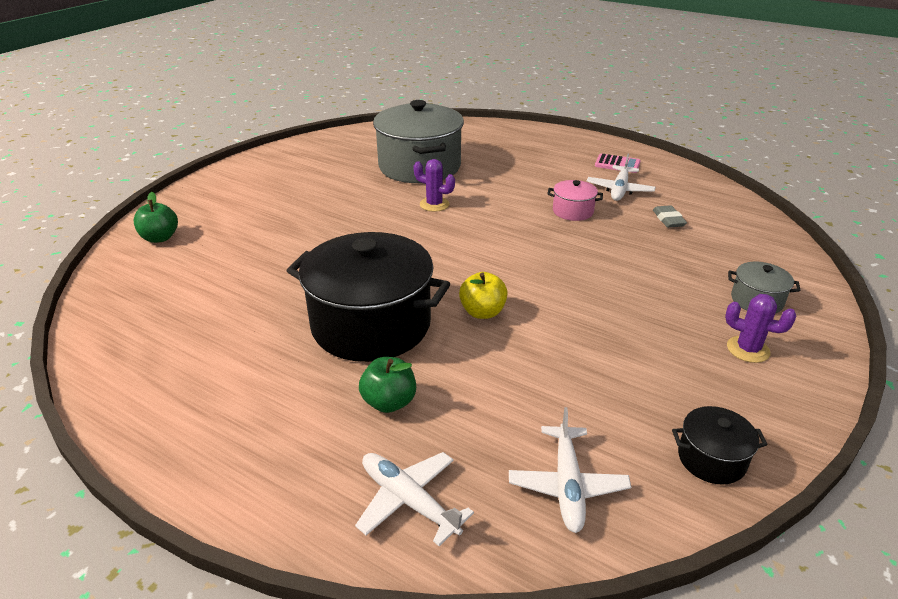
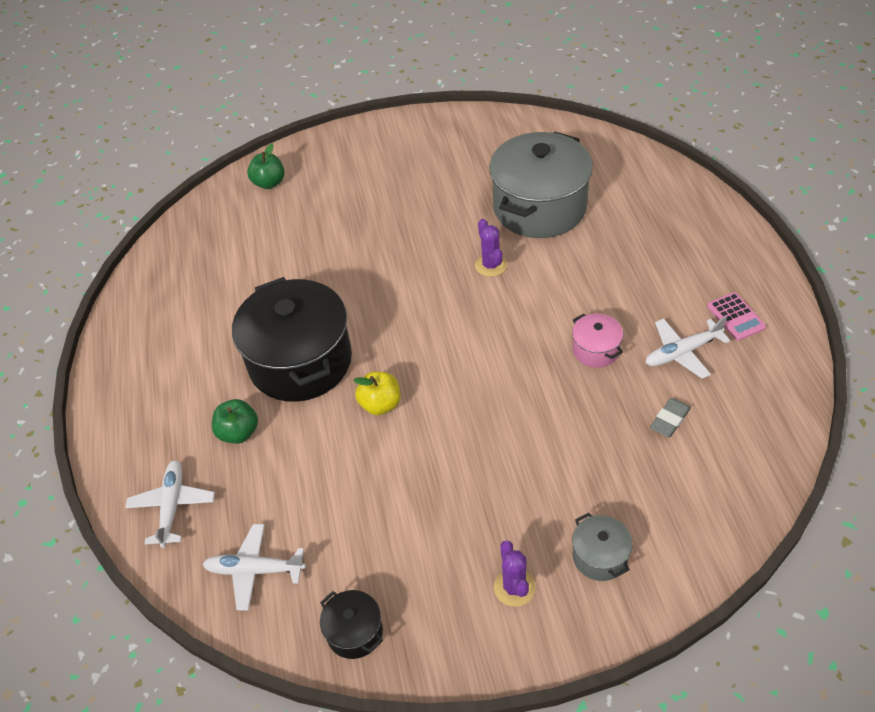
camera: 50 degrees right, 15 degrees up
white plane [509,407,631,533] -> white plane turned 45 degrees clockwise [203,524,306,611]

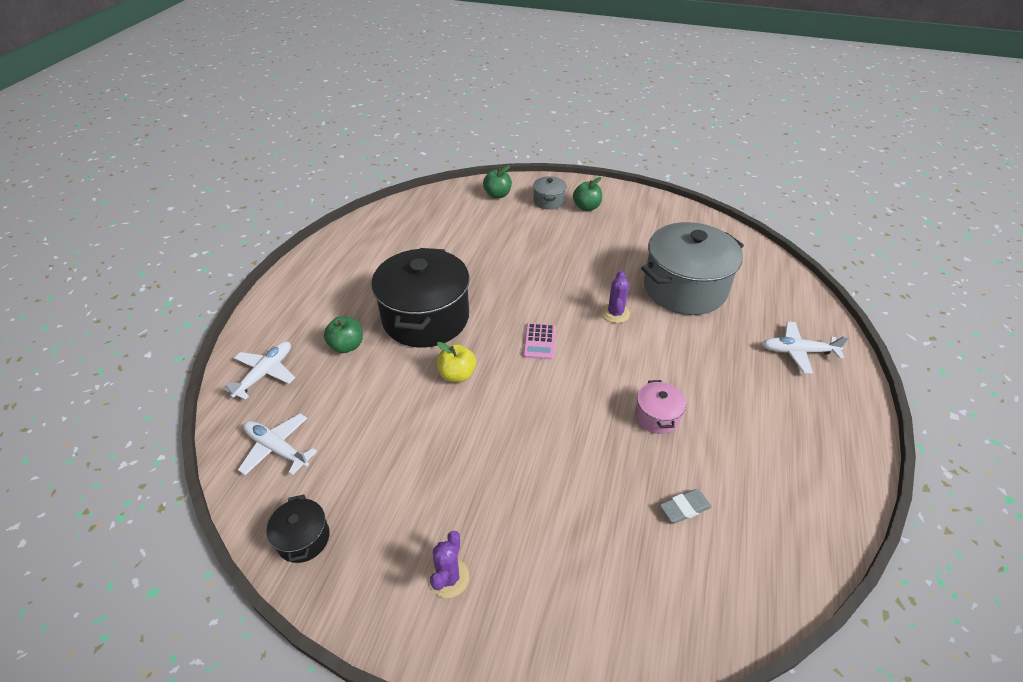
camera: 25 degrees right, 5 degrees down
grey pot [572,513,632,581] -> grey pot moved to [533,176,567,210]
white plane [646,317,730,379] -> white plane moved to [762,322,849,374]
pink calculator [707,292,766,341] -> pink calculator moved to [523,323,556,360]
none -> green apple [573,177,602,211]

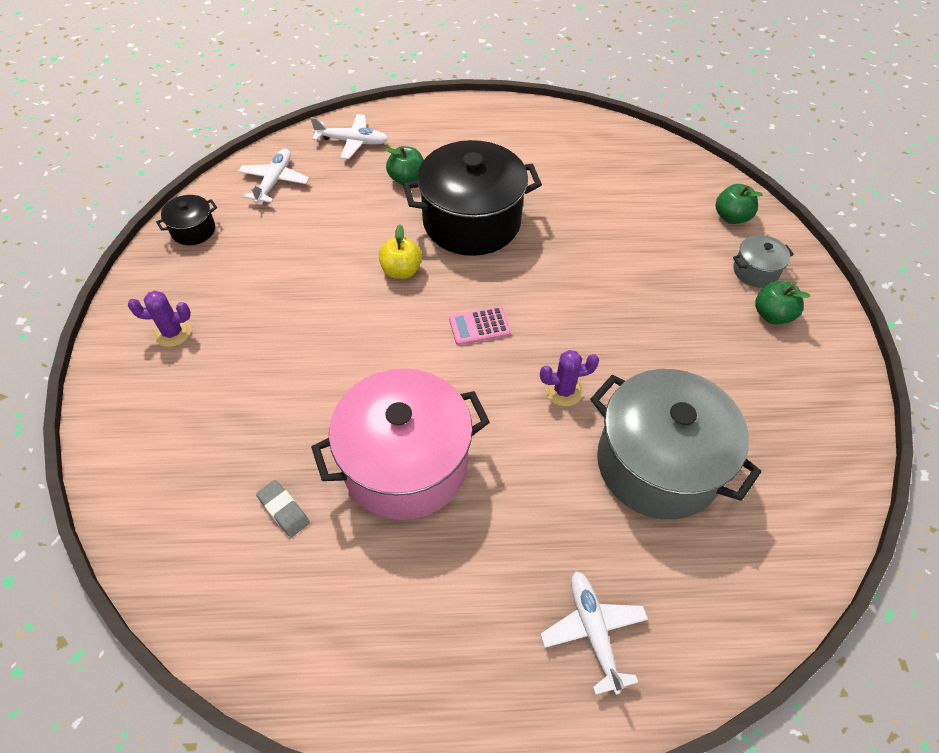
camera: 70 degrees right, 10 degrees up
pink pot [635,380,686,434] -> pink pot [311,368,490,520], size x2.27

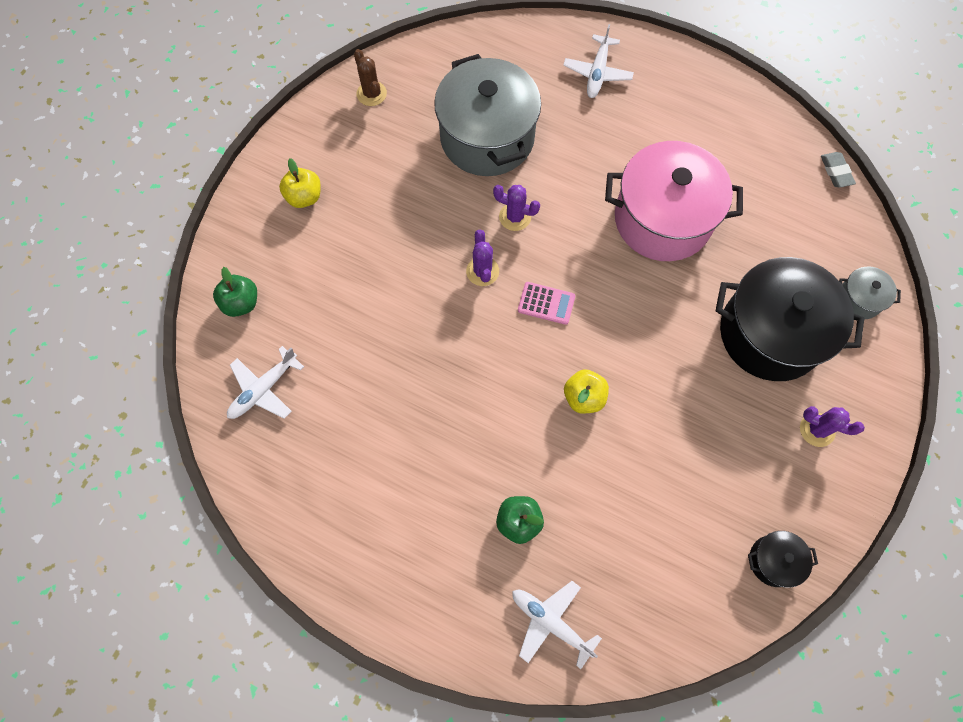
camera: 150 degrees left, 15 degrees up
white plane [238,149,309,204] -> white plane moved to [227,346,304,419]
grey eraser [256,480,310,537] -> grey eraser moved to [821,152,856,188]
black pot [403,140,542,256] -> black pot moved to [715,257,865,381]
grey pot [733,235,794,287] -> grey pot moved to [839,266,901,319]
green apple [755,281,810,324] -> yellow apple [279,158,321,208]
none -> brown cactus [354,49,387,106]
none -> purple cactus [466,230,499,286]

